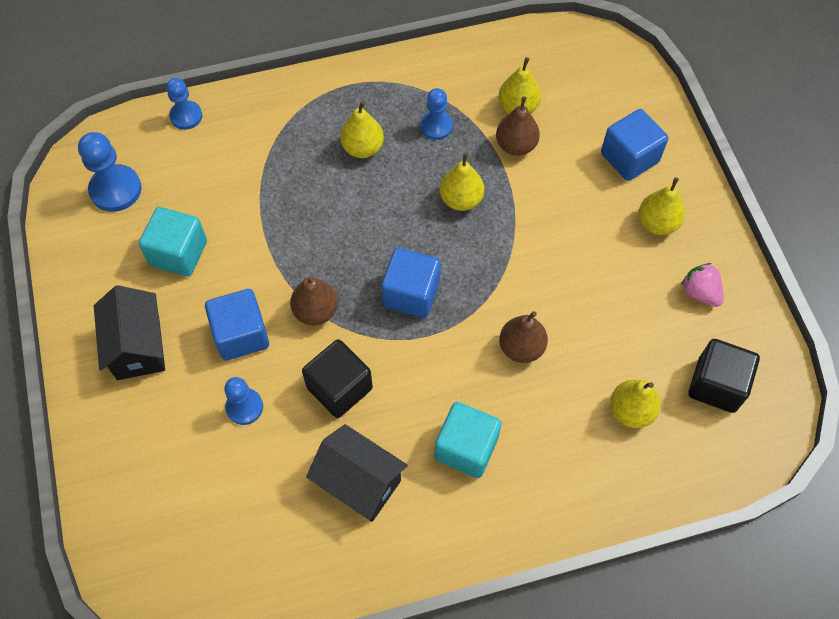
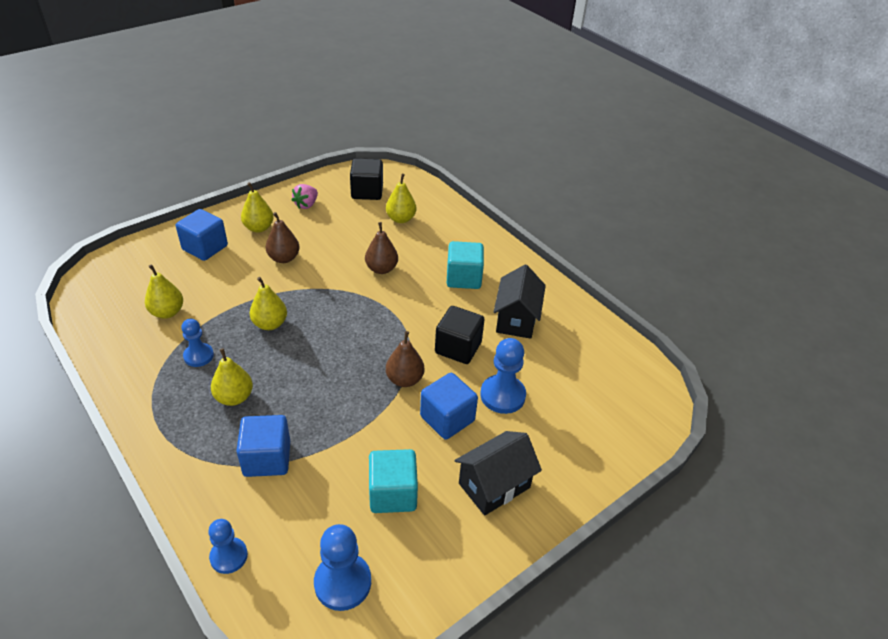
camera: 115 degrees left, 20 degrees down
blue pawn [224,377,263,425] -> blue pawn [481,338,526,414], size x1.53
blue cube [381,248,440,318] -> blue cube moved to [236,415,290,477]
brown pear [496,96,540,156] -> brown pear moved to [266,212,299,263]

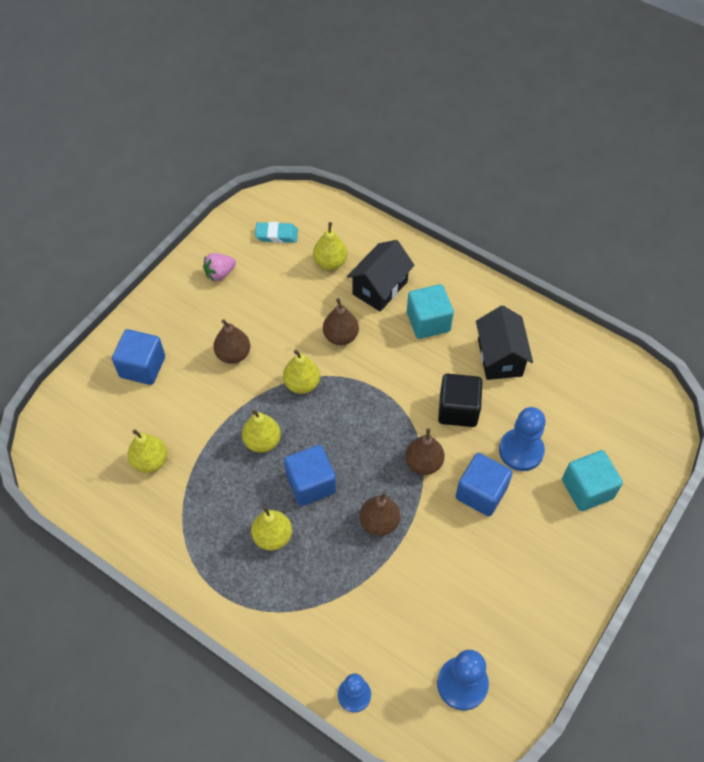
camera: 15 degrees left, 15 degrees up
blue pawn [181,319,214,367] -> none
blue cube [236,415,290,477] -> blue cube moved to [284,445,336,506]
yellow pear [241,182,274,233] -> yellow pear moved to [283,350,320,394]
pink strawberry [292,184,318,209] -> pink strawberry turned 45 degrees clockwise [203,253,236,282]
black cube [350,158,383,200] -> turquoise eraser [255,222,298,243]
turquoise cube [369,449,418,513] -> turquoise cube moved to [562,450,623,511]
black house [455,431,542,516] -> black house moved to [347,240,415,311]
none -> brown pear [360,491,400,536]

